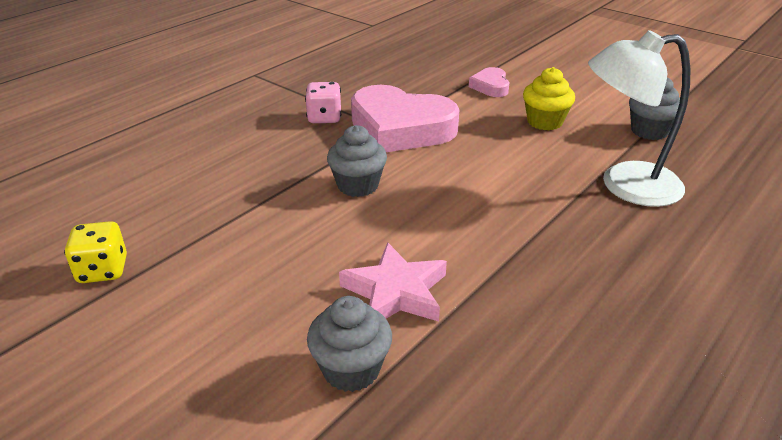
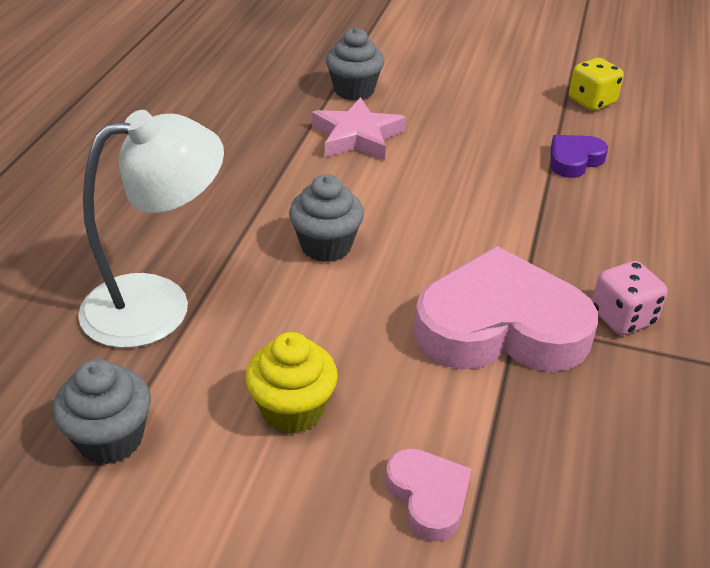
camera: 155 degrees right, 5 degrees up
grey cupcake [327,125,387,197] -> grey cupcake moved to [289,174,364,262]
none -> purple heart [551,135,608,178]

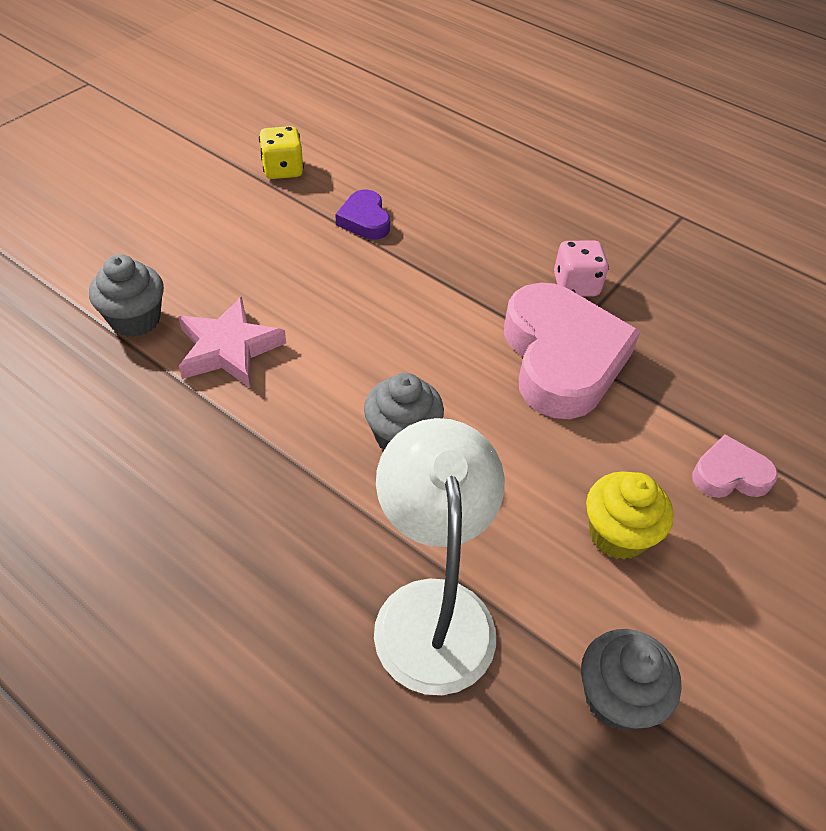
camera: 70 degrees left, 10 degrees up
pink heart [414,246,598,372] -> pink heart turned 150 degrees clockwise [504,282,641,419]

